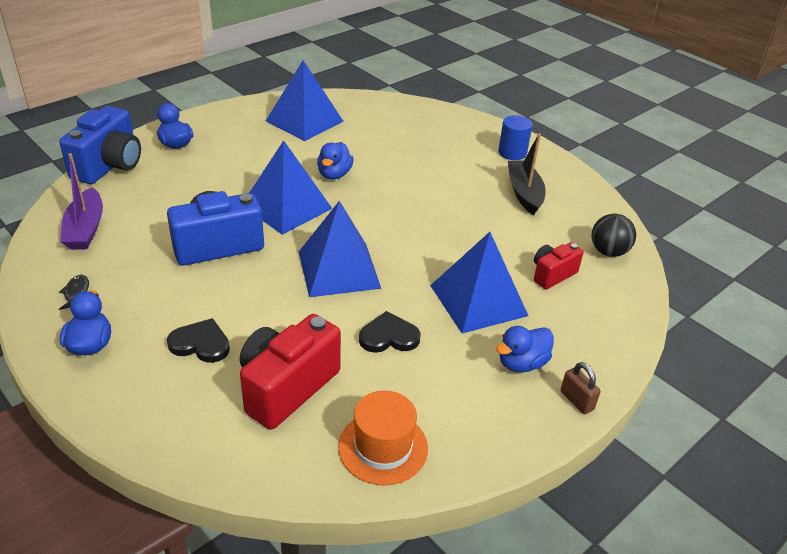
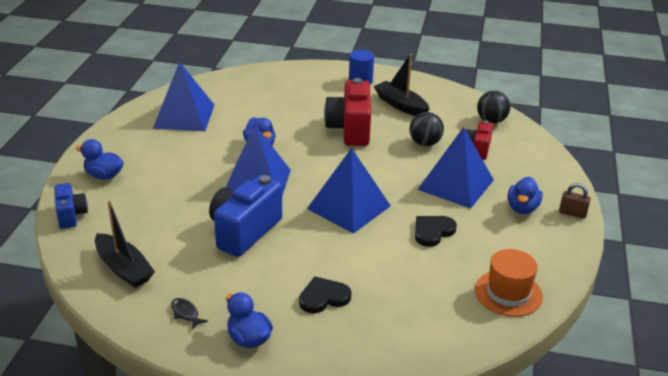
camera: 35 degrees left, 5 degrees down
blue camera [59,106,141,184] -> blue camera [54,183,88,229], size x0.56
purple boat [60,153,103,250] -> black boat [95,201,155,288]
red camera [240,314,341,430] -> red camera moved to [324,78,371,146]
none -> black ball [409,112,444,146]

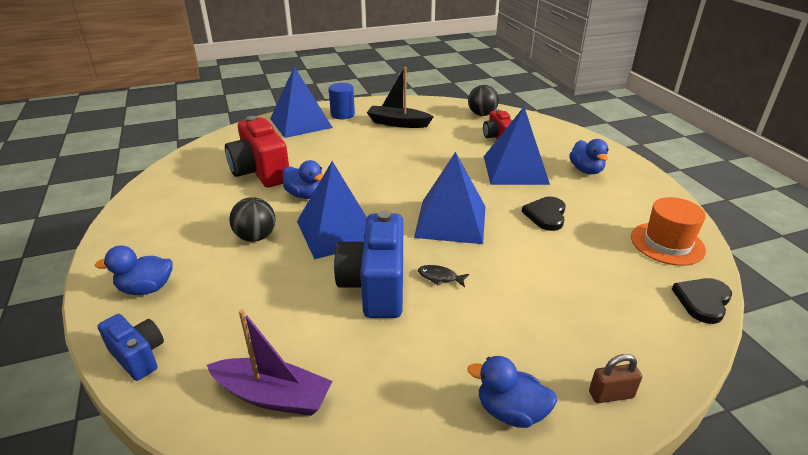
camera: 30 degrees left, 0 degrees up
black boat [95,201,155,288] -> purple boat [207,309,333,416]
blue pyramid [153,61,214,131] -> blue pyramid moved to [270,66,333,138]
black fish [171,298,208,330] -> black fish moved to [418,265,469,287]
black heart [299,276,352,313] -> black heart moved to [672,278,732,324]
red camera [324,78,371,146] -> red camera moved to [225,116,289,188]
black ball [409,112,444,146] -> black ball moved to [229,197,275,242]
brown padlock [559,183,591,219] -> brown padlock moved to [589,354,642,403]

